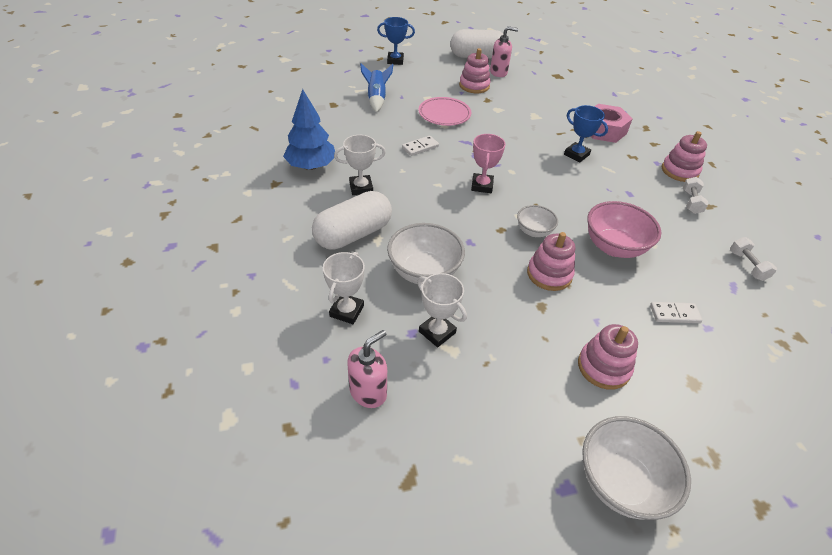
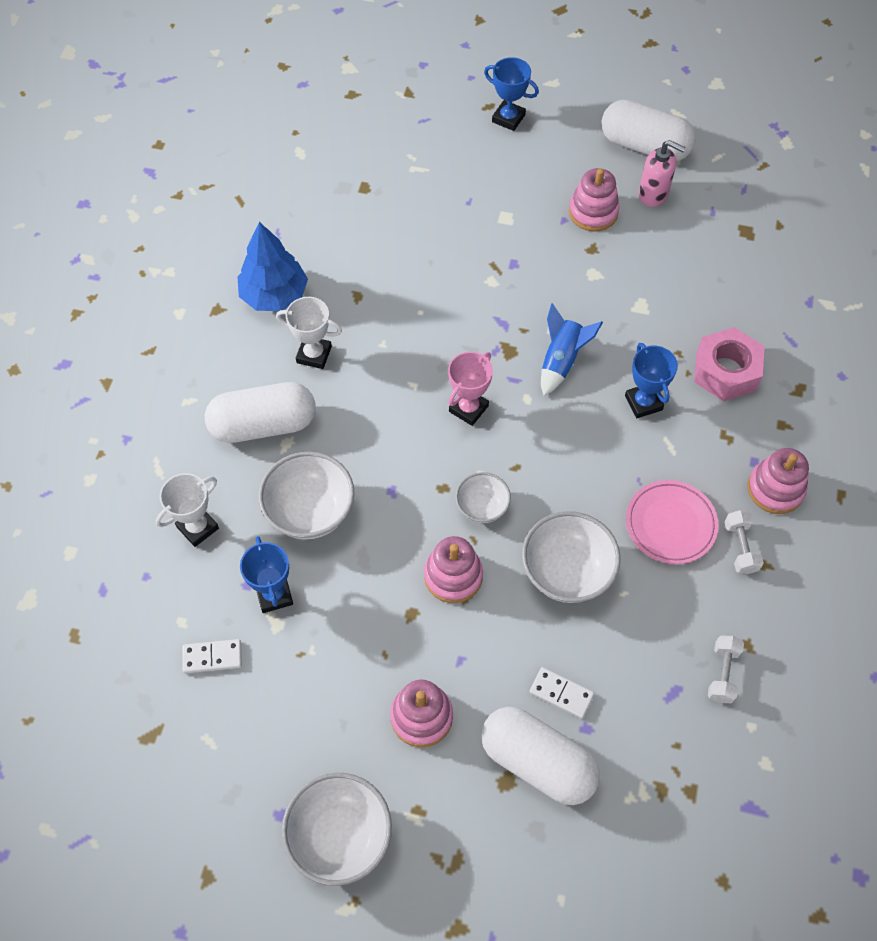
camera: 30 degrees right, 15 degrees up
pink soap dispenser [347,330,387,408] -> none
blue rocket [360,63,393,112] -> blue rocket moved to [541,303,603,396]
white domino [402,136,439,156] -> white domino moved to [182,639,242,673]
white trophy [417,273,467,347] -> blue trophy [240,536,293,613]
pink plate [418,97,471,126] -> pink plate moved to [626,480,719,564]
pink bowl [587,201,661,258] -> white bowl [522,511,621,603]
white dumbbell [683,177,708,214] -> white dumbbell turned 45 degrees counterclockwise [724,510,764,574]
none -> white capsule [481,707,600,805]

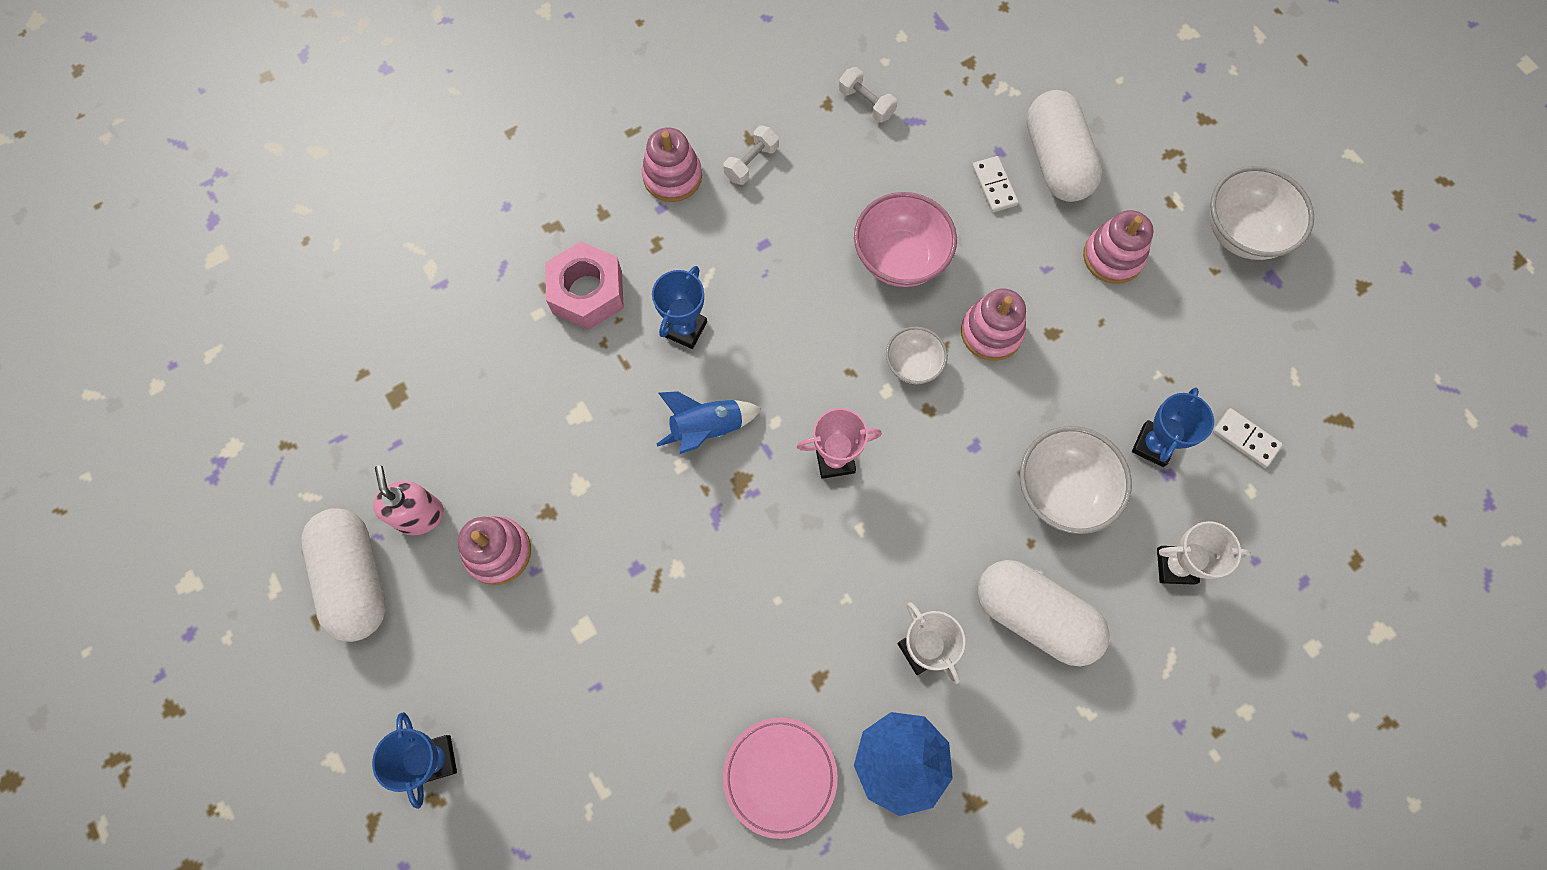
camera: 135 degrees left, 10 degrees up
white bowl [522,511,621,603] -> pink bowl [854,192,957,287]
pink plate [626,480,719,564] -> pink plate moved to [723,718,838,839]
white dumbbell [708,636,744,704] -> white dumbbell turned 75 degrees clockwise [839,67,897,123]

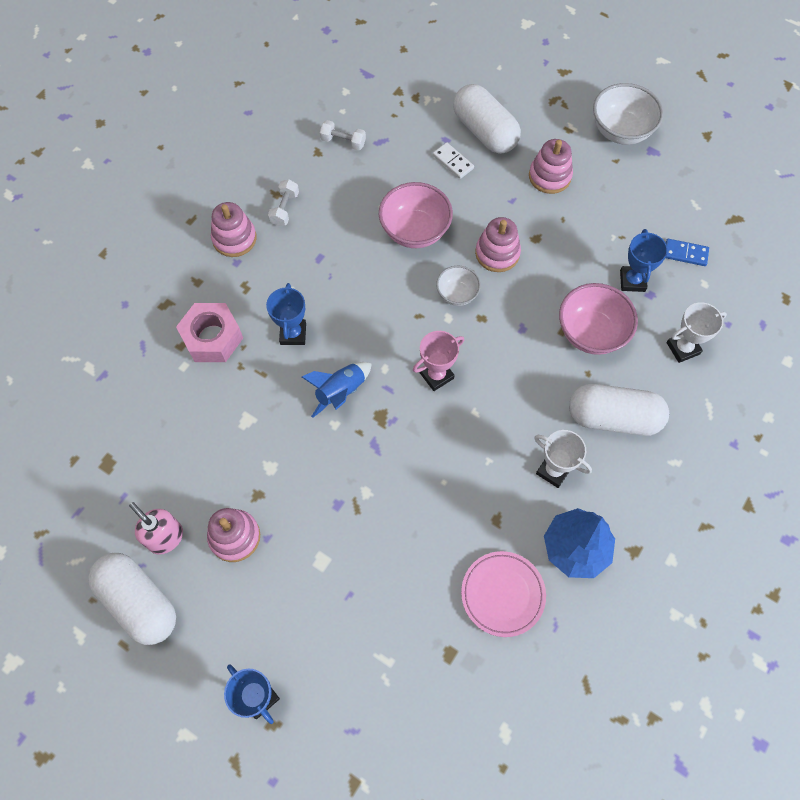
camera: 25 degrees left, 5 degrees down
white bowl [1020,426,1132,534] -> pink bowl [559,283,638,355]
white domino [1213,408,1283,468] -> blue domino [666,239,709,266]

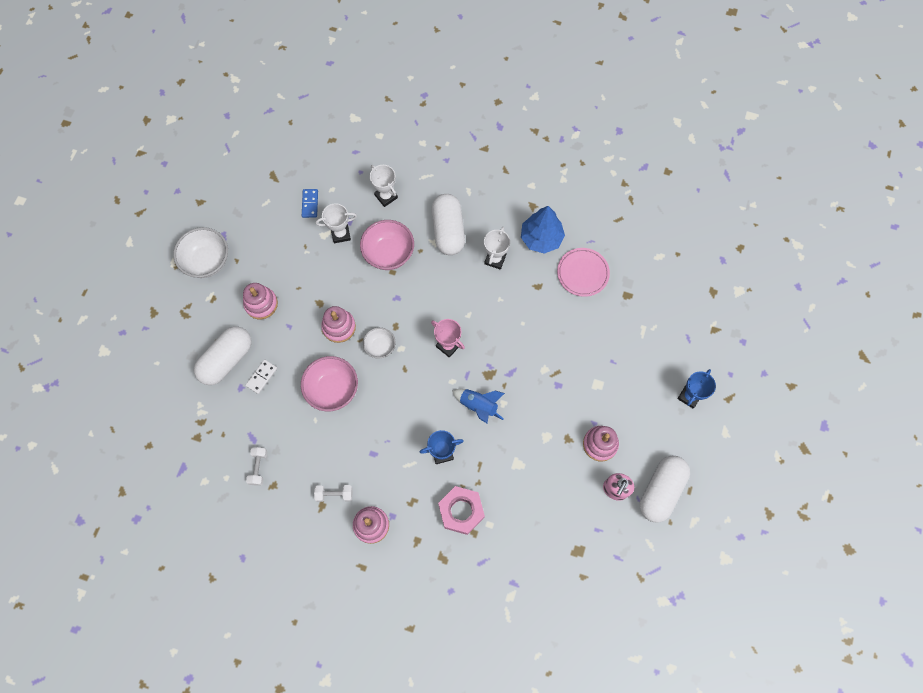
camera: 105 degrees left, 5 degrees up
blue trophy [620,229,668,292] -> white trophy [316,203,357,243]

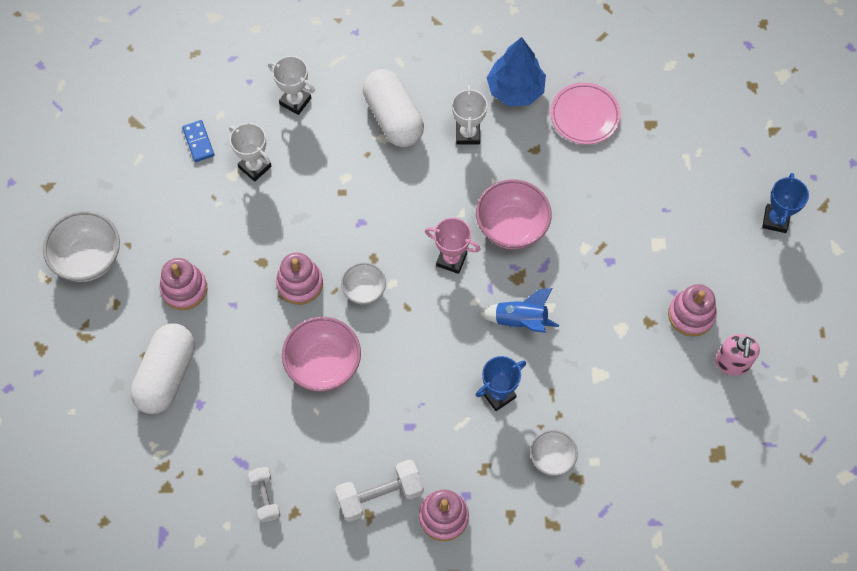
camera: 20 degrees left, 5 degrees down
white domino [245,359,277,394] -> none
white dumbbell [314,485,353,502] -> white dumbbell [335,459,424,522], size x1.64
white trophy [316,203,357,243] -> white trophy turned 75 degrees clockwise [229,123,272,182]
pink bowl [360,220,414,270] -> pink bowl moved to [476,179,552,249]
pink nut [438,486,485,535] -> white bowl [530,430,578,476]
white capsule [640,456,690,523] -> none

